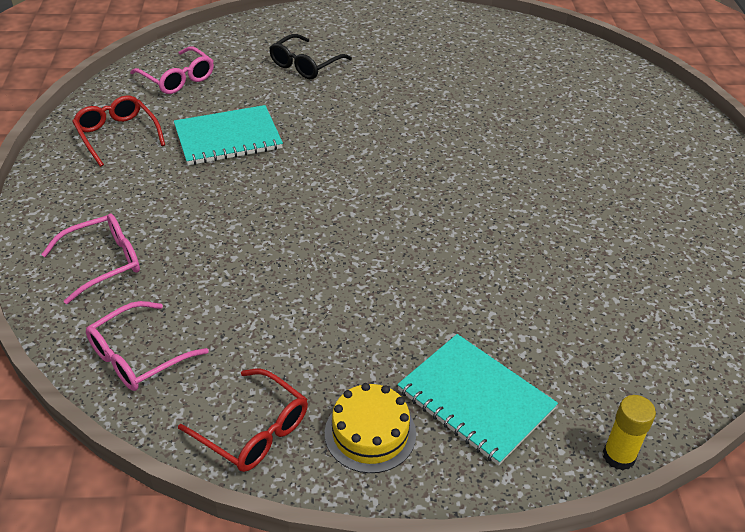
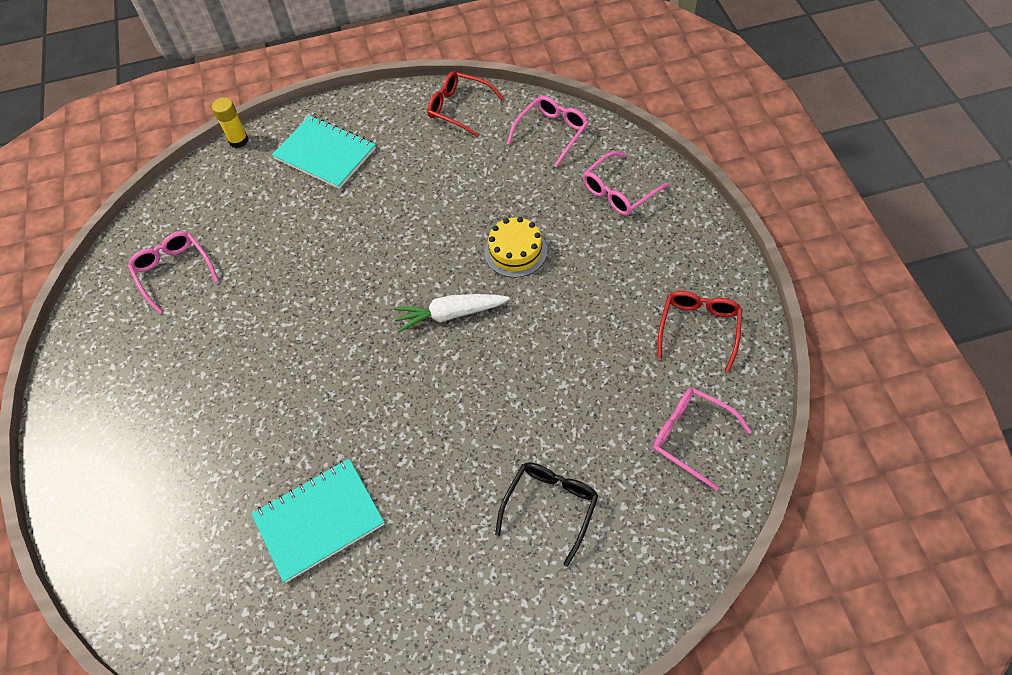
camera: 175 degrees right, 15 degrees up
red glasses [72,95,165,167] -> red glasses turned 120 degrees counterclockwise [657,291,742,372]
turquoise notebook [174,105,283,165] -> turquoise notebook moved to [251,459,385,583]
yellow cake [325,383,416,473] -> yellow cake moved to [484,217,548,278]
none -> pink glasses [128,231,219,314]
none -> white carrot [393,294,510,333]

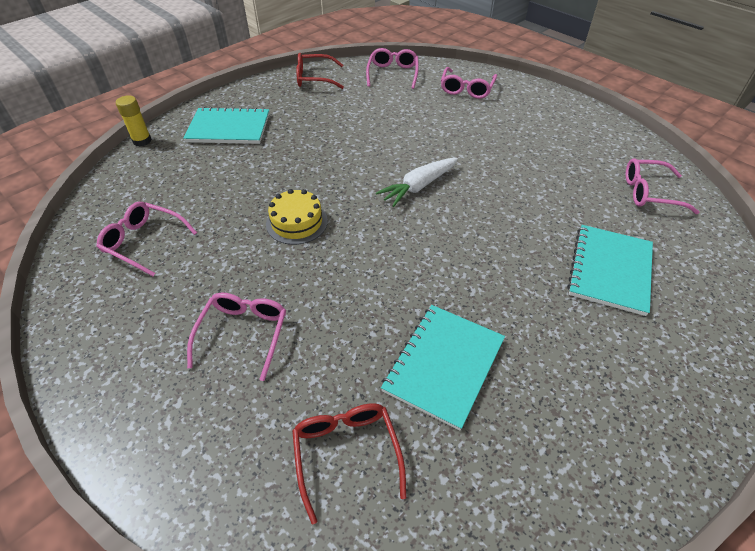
camera: 35 degrees left, 10 degrees down
yellow cake [484,217,548,278] -> yellow cake moved to [266,189,328,245]
black glasses [495,462,598,567] -> turquoise notebook [567,225,653,316]
red glasses [657,291,742,372] -> red glasses moved to [292,403,406,524]
none -> pink glasses [187,292,286,381]

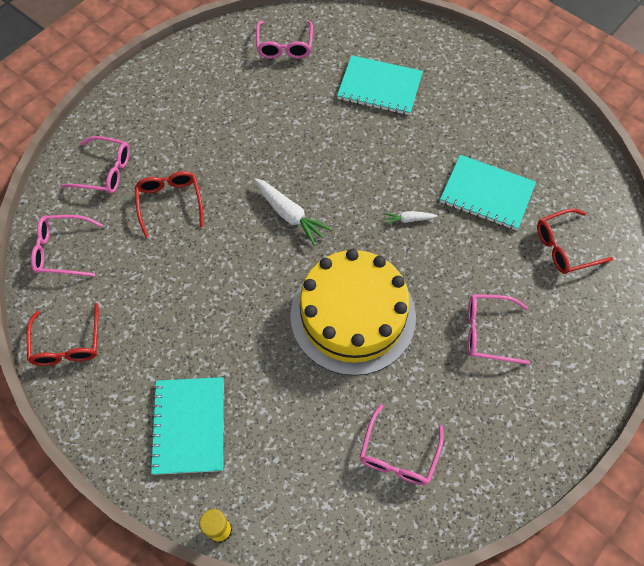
camera: 95 degrees left, 15 degrees up
yellow cake [266,189,328,245] -> yellow cake [290,249,416,376], size x2.09
none -> red glasses [135,171,204,238]
none -> white carrot [383,211,438,225]

